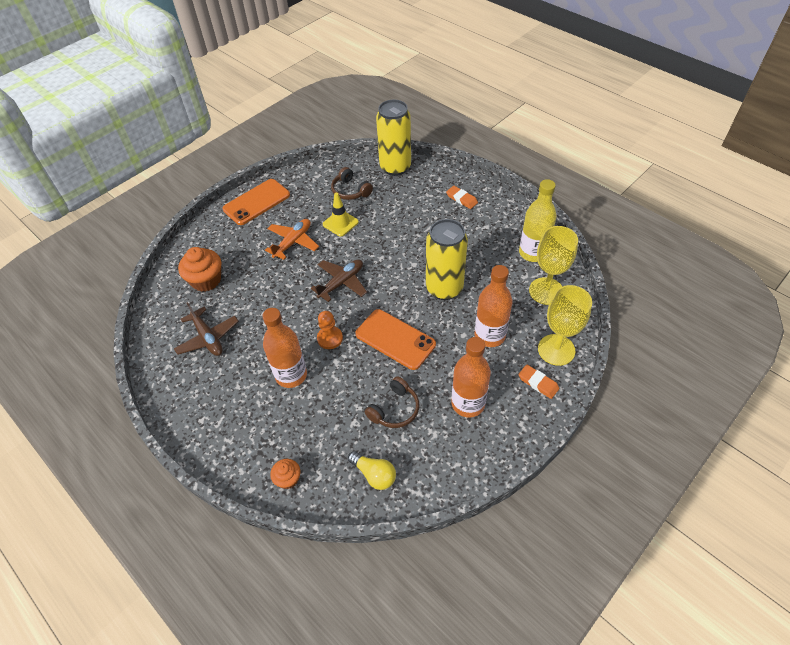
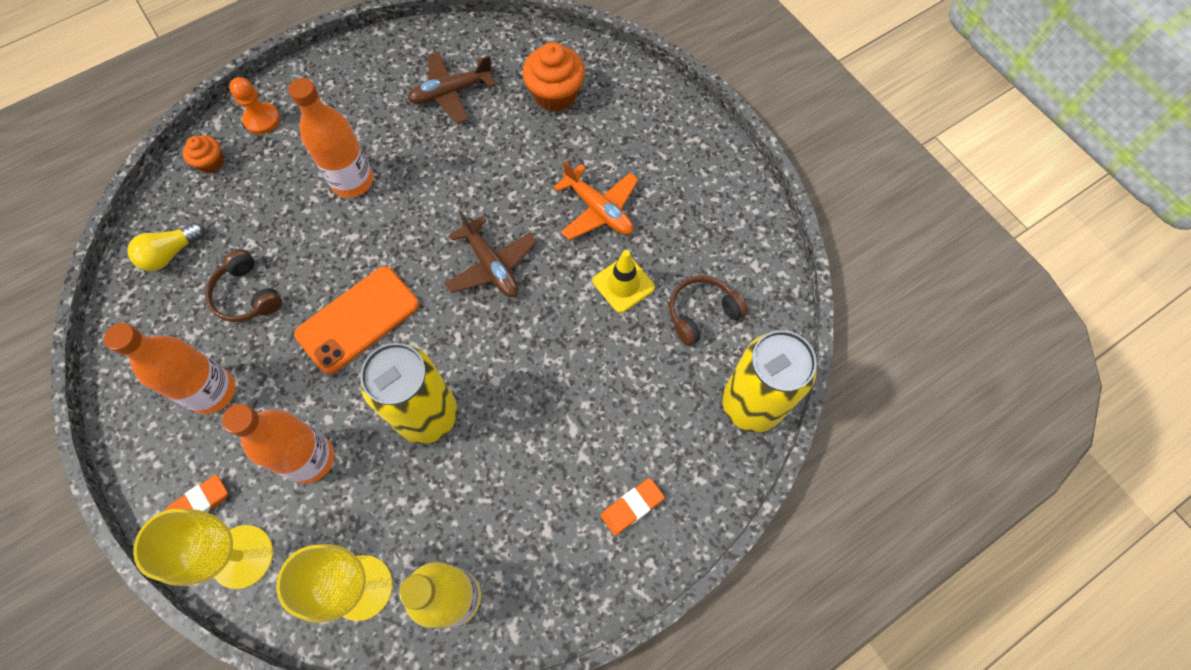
camera: 100 degrees right, 15 degrees up
orange phone [223,179,290,225] -> none
orange pawn [317,311,343,349] -> orange pawn moved to [229,77,280,134]

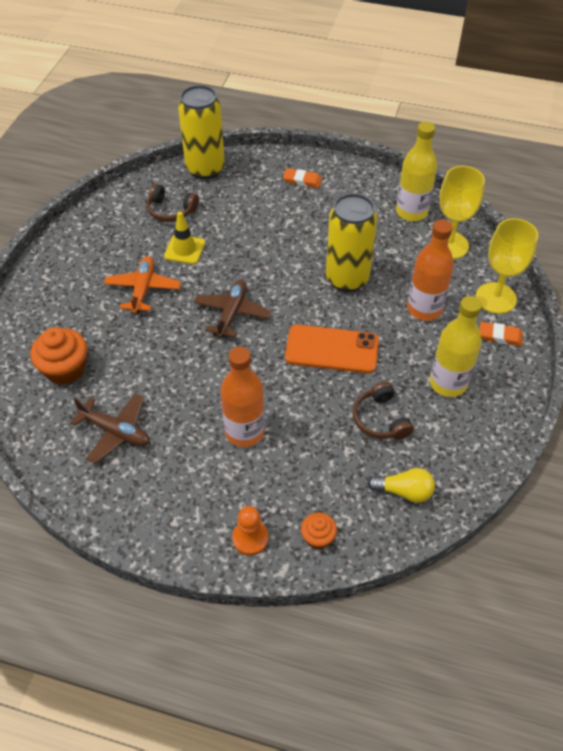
camera: 130 degrees left, 15 degrees down
orange bottle [104,323,235,414] -> yellow bottle [430,296,482,397]
brown headphones [205,249,282,322] -> brown headphones turned 150 degrees clockwise [353,381,414,440]

